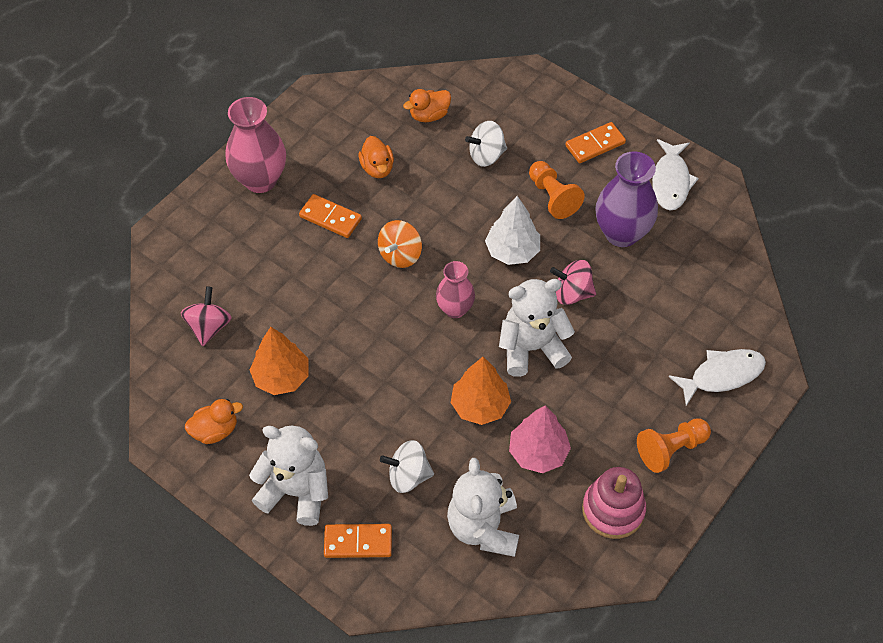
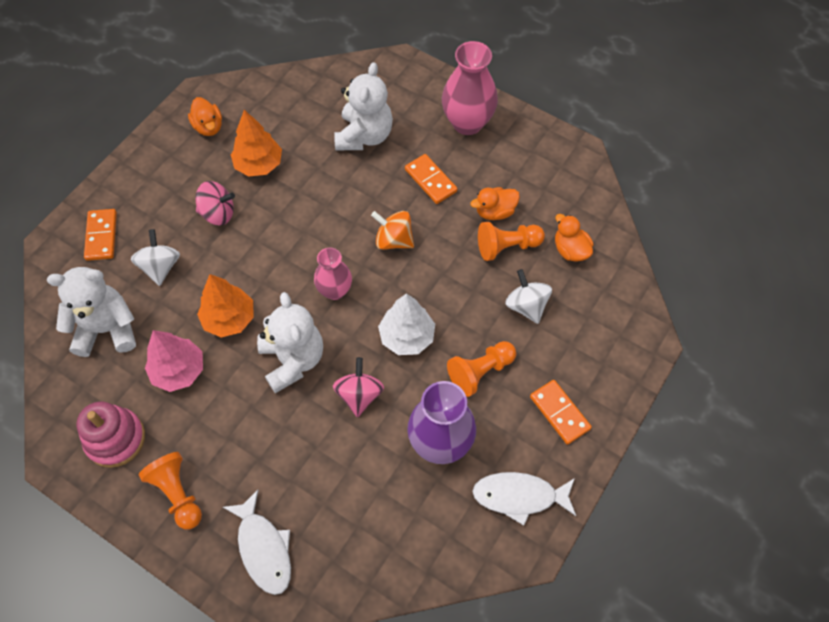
camera: 85 degrees right, 5 degrees up
pink spinning top [181,286,232,346] -> pink spinning top moved to [195,181,235,225]
white teddy bear [249,426,328,526] -> white teddy bear moved to [334,62,393,150]
orange domino [299,194,362,238] -> orange domino turned 60 degrees counterclockwise [405,154,457,204]
none -> orange pawn [478,222,545,261]

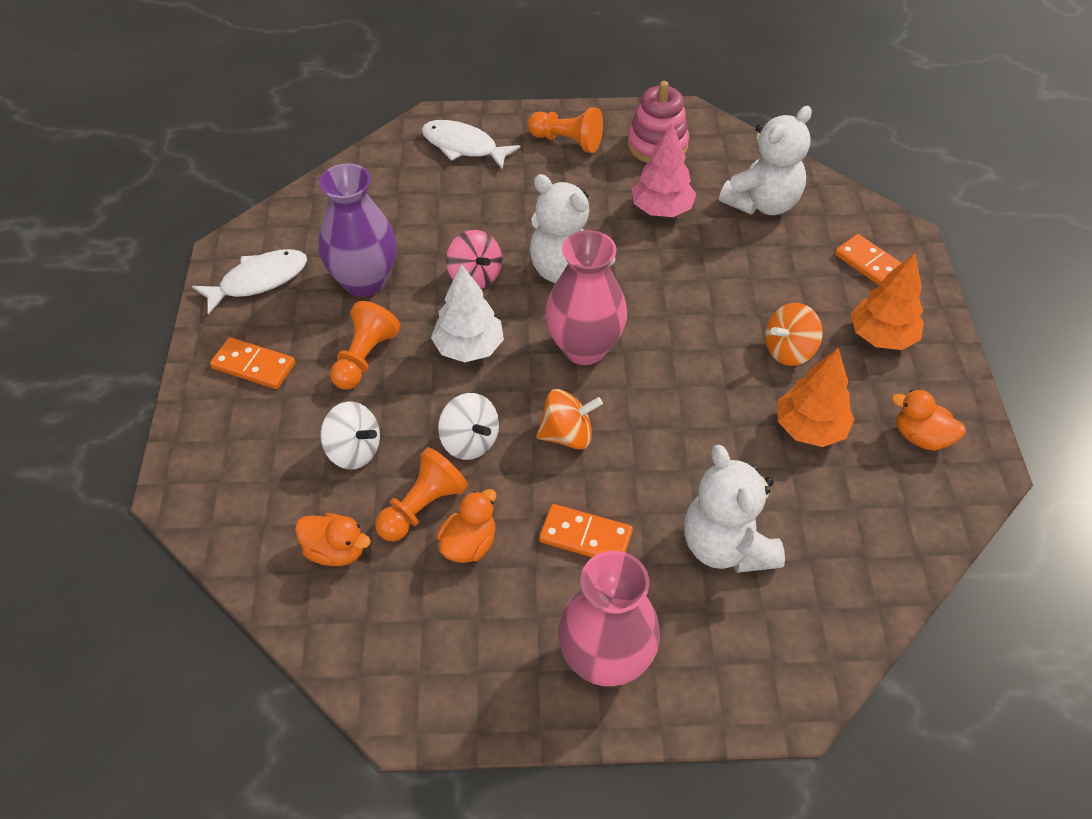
camera: 145 degrees right, 10 degrees down
white spinning top [131,229,180,286] -> white spinning top moved to [438,393,499,460]
pink spinning top [195,181,235,225] -> orange spinning top [765,303,822,366]
orange tree [197,274,254,338] -> orange tree moved to [851,253,924,350]
pink vase [314,248,352,300] -> pink vase [545,230,627,365], size x1.62

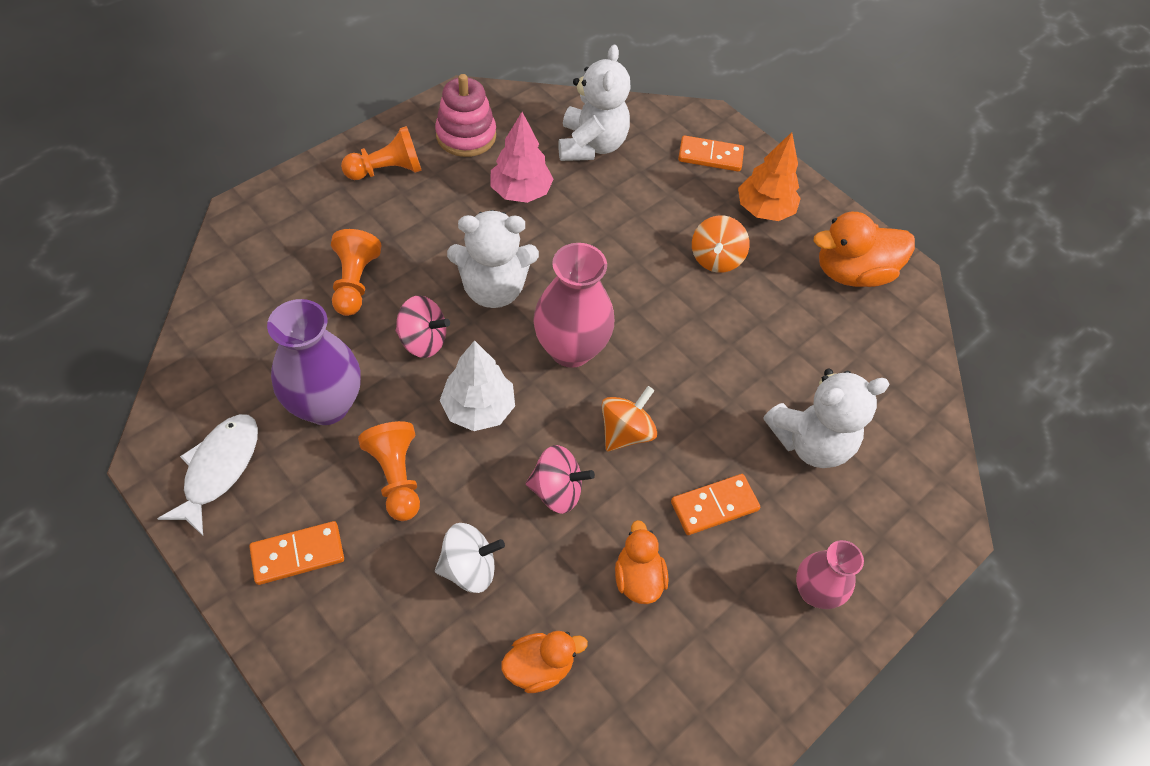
camera: 45 degrees left, 5 degrees up
orange pawn [375,447,468,542] -> orange pawn moved to [331,229,382,316]
white fish [422,120,521,169] -> none
white spinning top [438,393,499,460] -> pink spinning top [526,445,595,514]
pink vase [558,551,660,687] -> pink vase [796,540,864,609], size x0.62
white teddy bear [684,445,785,573] -> white teddy bear turned 45 degrees counterclockwise [764,369,890,468]
orange tree [778,348,855,447] -> none
orange duck [892,390,966,451] -> orange duck [814,212,915,287], size x1.66

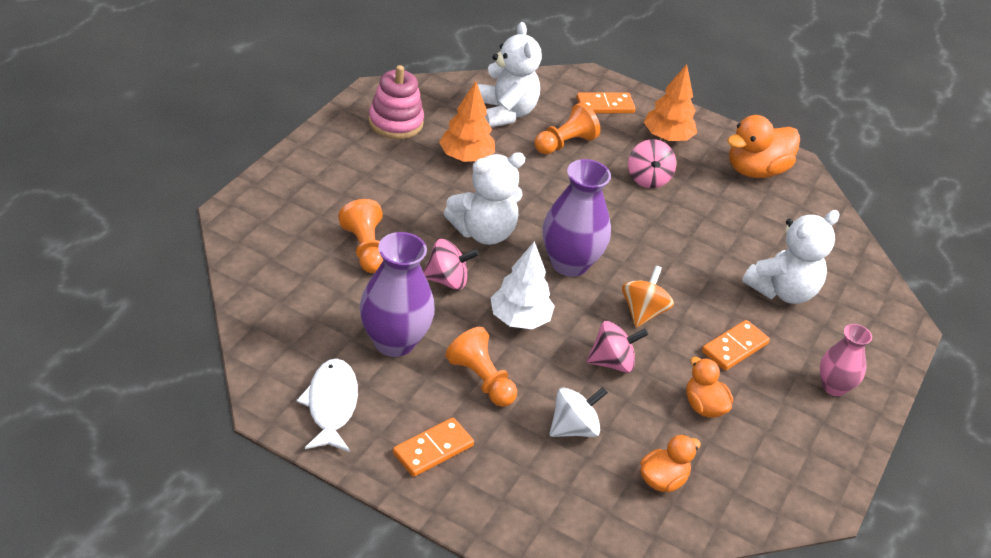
camera: 20 degrees left, 15 degrees down
orange pawn [341,126,422,180] -> orange pawn moved to [534,102,600,154]
pink tree [491,112,554,203] -> orange tree [439,81,495,162]
pink vase [533,243,614,368] -> purple vase [543,159,611,277]
orange spinning top [692,215,750,273] -> pink spinning top [628,139,676,188]

